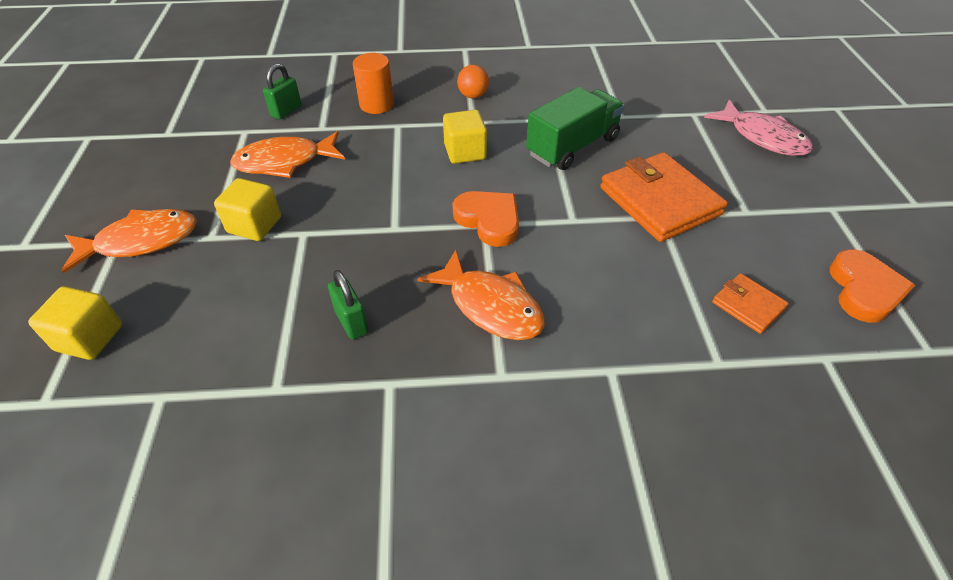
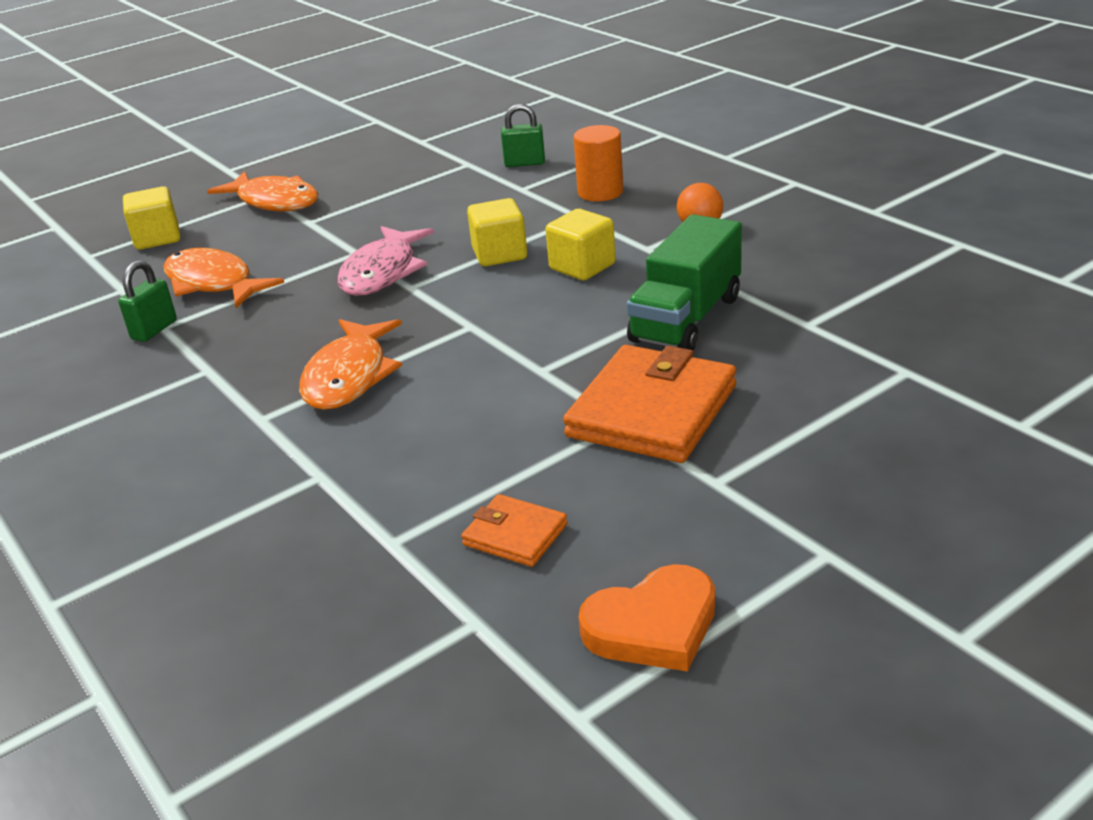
camera: 60 degrees right, 15 degrees down
yellow cube [214,178,281,241] -> yellow cube moved to [467,198,527,266]
orange fish [230,131,345,178] -> orange fish moved to [163,248,284,308]
green padlock [328,270,369,340] -> green padlock moved to [118,260,177,342]
orange heart [453,191,519,247] -> none
green truck [526,87,625,170] -> green truck turned 105 degrees clockwise [626,214,742,350]
pink fish [704,99,813,156] -> pink fish moved to [337,226,434,296]
orange wallet [712,273,789,334] -> orange wallet turned 75 degrees counterclockwise [461,494,568,567]

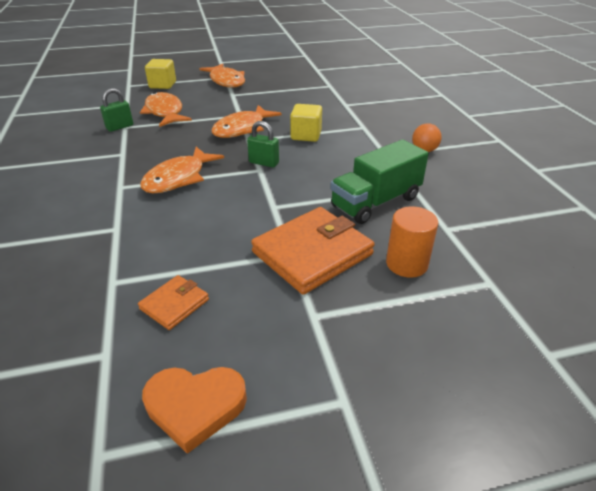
camera: 20 degrees right, 5 degrees up
pink fish [337,226,434,296] -> orange fish [211,105,282,138]
orange wallet [461,494,568,567] -> orange wallet turned 75 degrees clockwise [138,275,209,330]
green padlock [501,104,545,167] -> green padlock moved to [247,121,279,167]
yellow cube [546,209,616,280] -> none
orange cylinder [573,125,624,201] -> orange cylinder moved to [386,206,438,278]

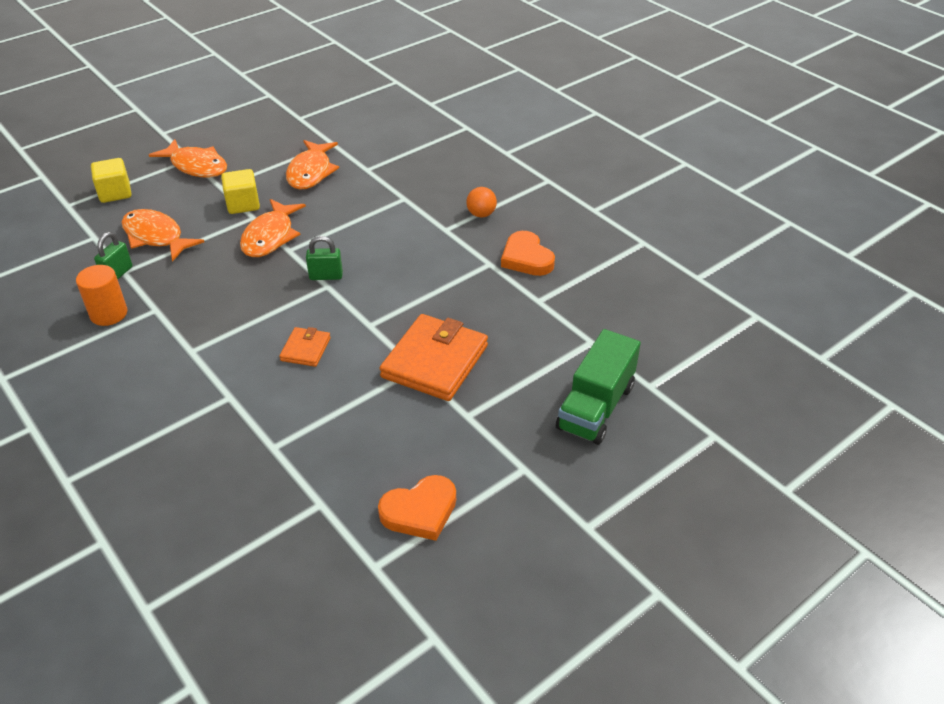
camera: 25 degrees left, 5 degrees up
orange wallet [138,275,209,330] -> orange wallet moved to [279,327,331,367]
orange fish [140,147,224,193] -> orange fish moved to [286,140,339,190]
yellow cube [290,104,322,142] -> yellow cube moved to [221,169,260,214]
green truck [330,139,429,224] -> green truck moved to [556,329,641,445]
orange cylinder [386,206,438,278] -> orange cylinder moved to [76,265,128,326]
none -> orange heart [501,231,555,276]

